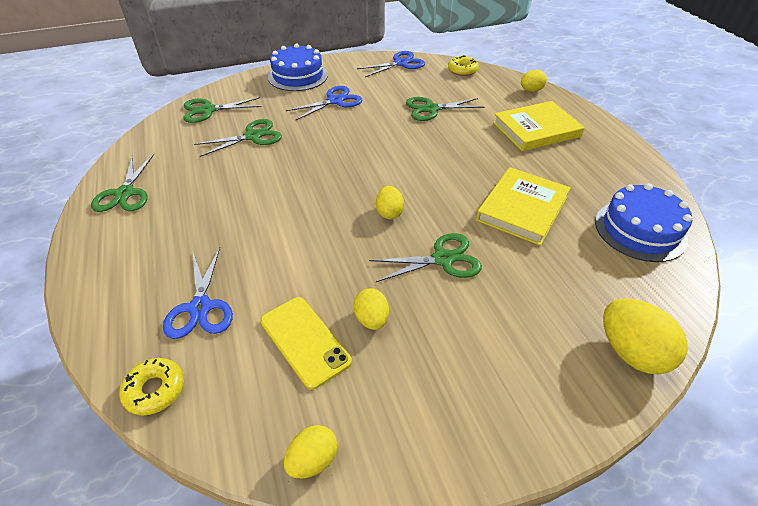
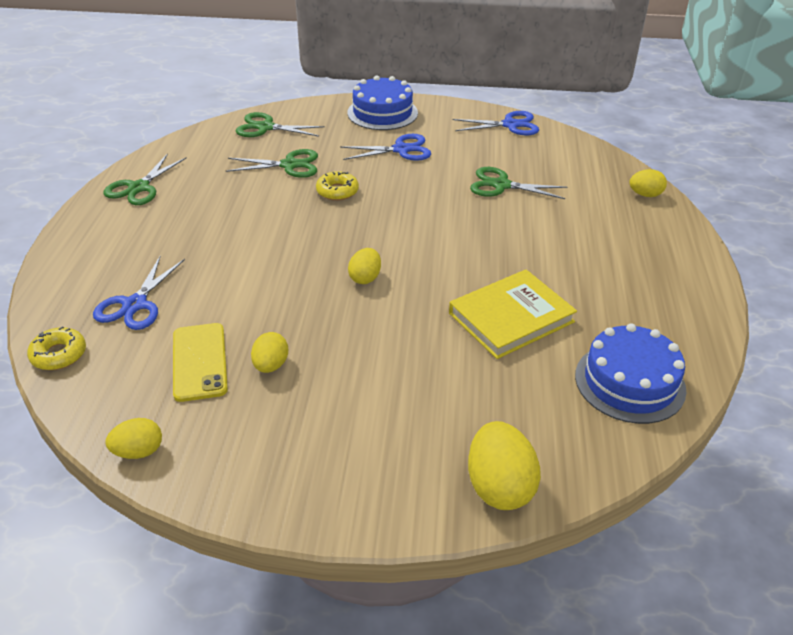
camera: 25 degrees right, 5 degrees down
green scissors [369,233,482,282] -> none
yellow donut [448,55,479,76] -> yellow donut moved to [316,171,359,201]
yellow book [493,101,585,151] -> none

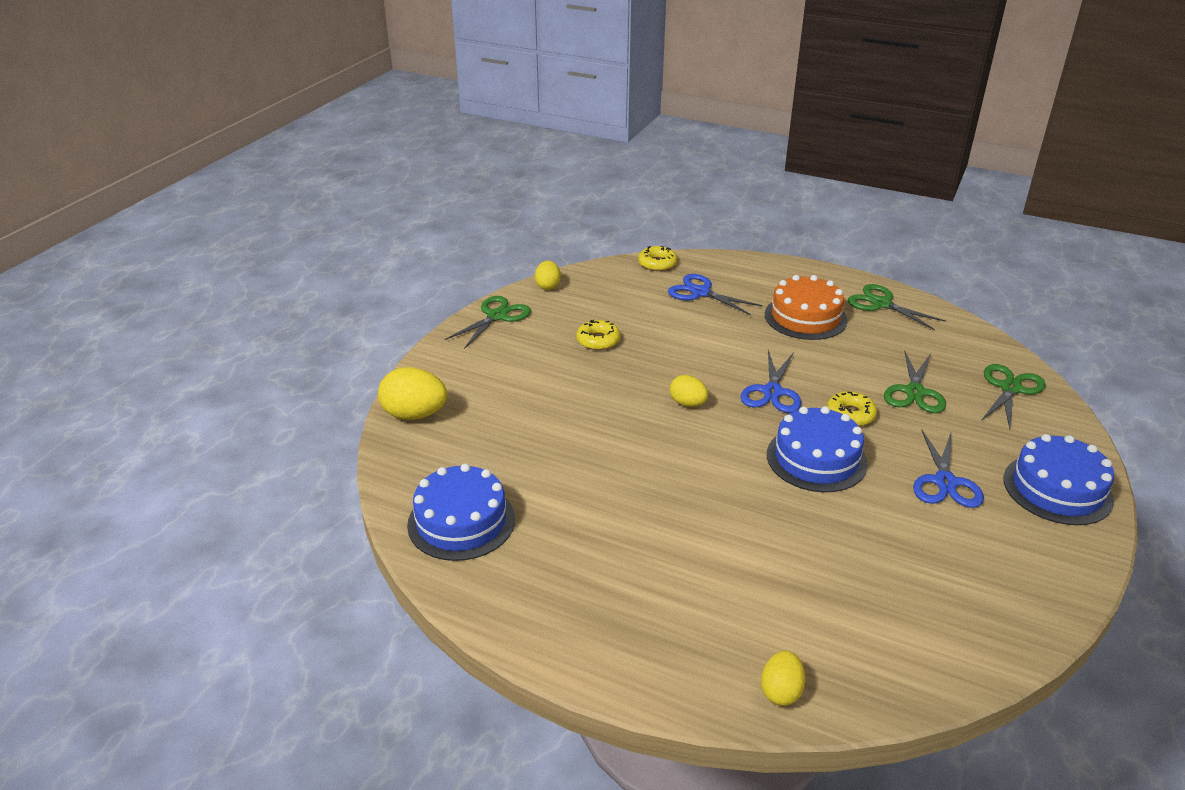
camera: 110 degrees right, 5 degrees down
yellow phone [173,323,228,402] -> none
yellow egg [251,332,288,373] -> yellow donut [576,320,620,350]
yellow book [449,269,577,359] -> none
blue scissors [452,111,539,135] -> blue scissors moved to [740,350,801,413]
green scissors [470,167,567,199] -> green scissors moved to [445,296,531,349]
none -> orange cake [765,275,847,340]
none -> blue cake [767,406,868,492]

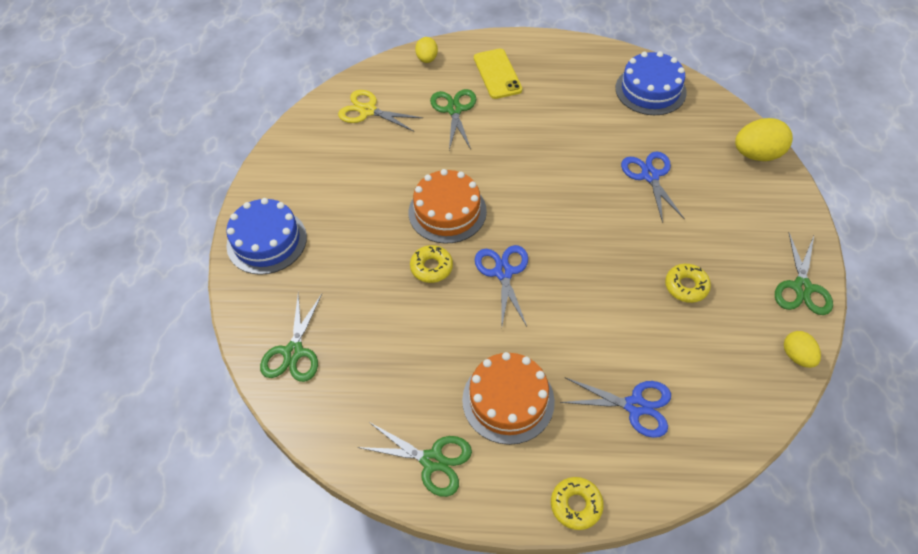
camera: 160 degrees right, 20 degrees up
yellow donut [638,246,677,271] -> yellow donut moved to [551,477,604,530]
yellow egg [670,375,708,407] -> none
blue cake [767,406,868,492] -> orange cake [409,169,487,244]
green scissors [884,350,946,413] -> green scissors moved to [430,89,476,150]
blue scissors [913,430,984,508] -> blue scissors moved to [621,152,685,223]
none -> yellow scissors [338,90,423,132]
none -> yellow phone [474,49,522,99]

